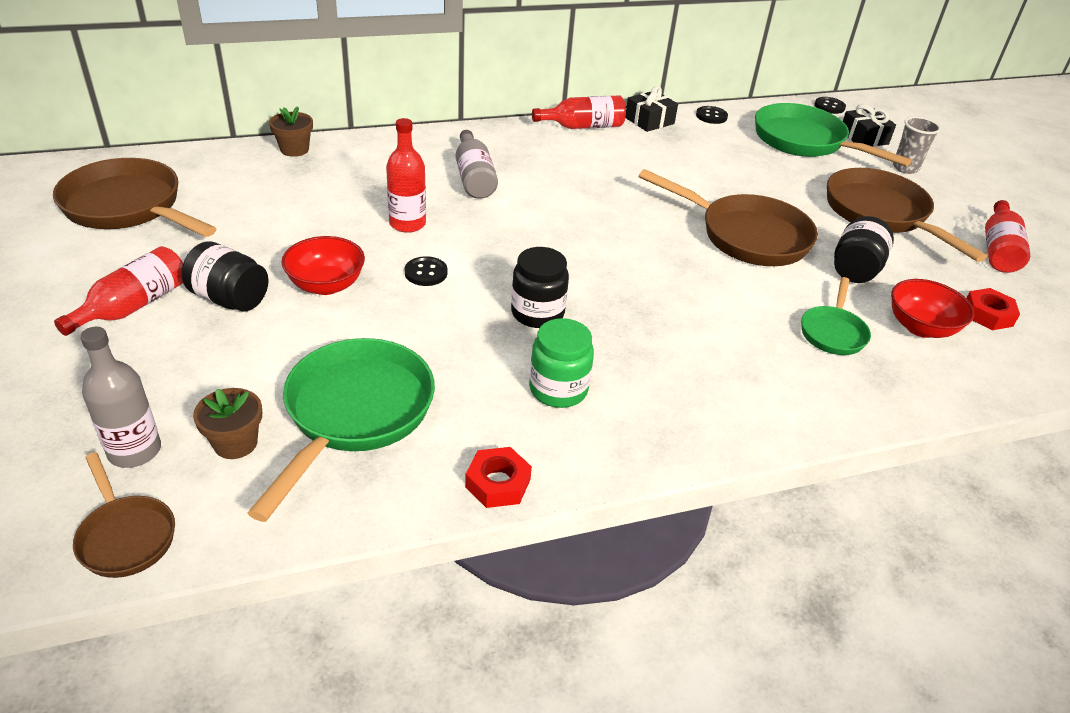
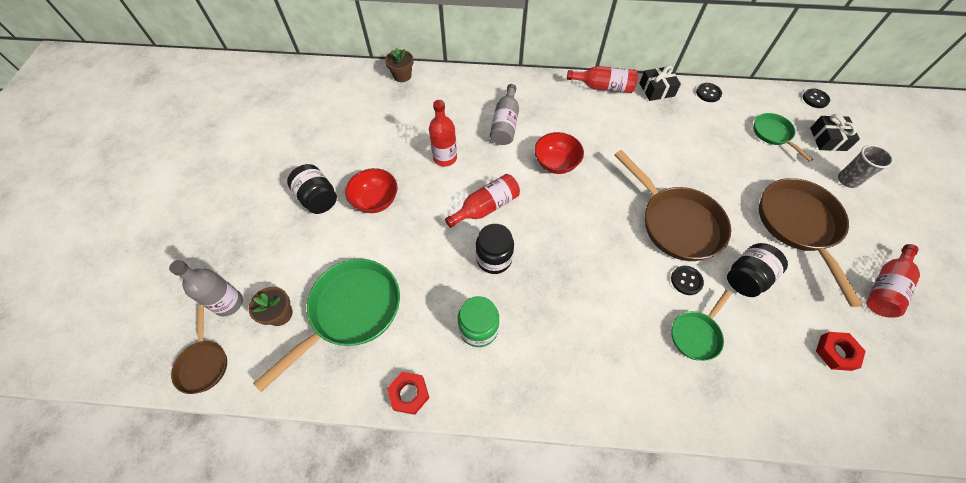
camera: 25 degrees right, 20 degrees up
brown pan [53,158,217,237] -> none
red bottle [54,246,183,336] -> red bottle moved to [445,174,520,228]
black button [405,256,448,286] -> black button moved to [671,266,704,295]
green pan [755,103,912,167] -> green pan [753,113,813,162], size x0.54
red bowl [891,279,974,338] -> red bowl moved to [534,132,584,174]

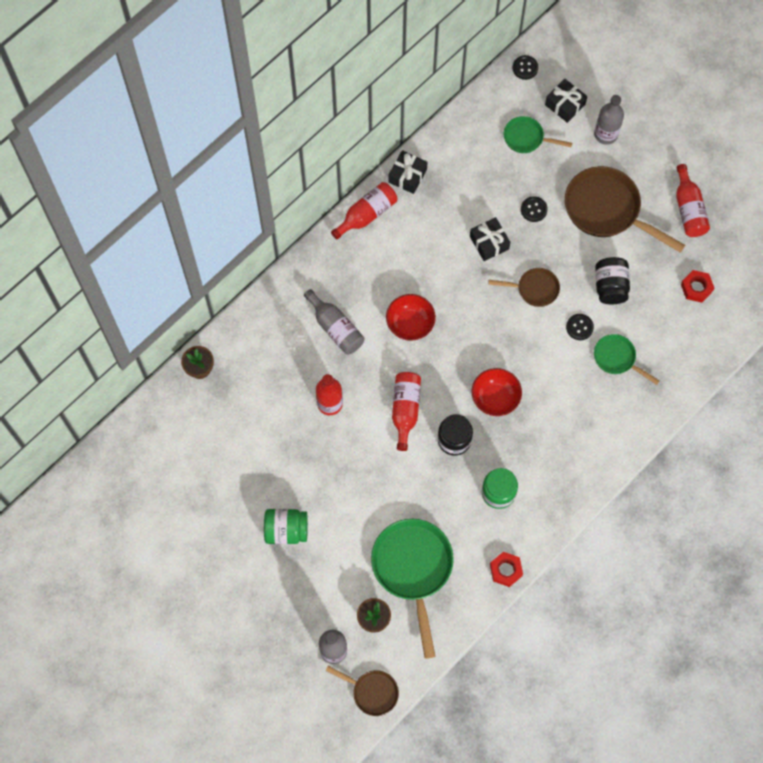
camera: 50 degrees left, 10 degrees up
black jar [287,164,337,214] -> green jar [264,509,308,544]
red bowl [345,168,398,213] -> red bowl moved to [472,368,522,416]
brown pan [614,150,731,261] -> brown pan [488,268,560,307], size x0.54
green pan [671,290,732,361] -> green pan turned 135 degrees clockwise [594,334,659,385]
black button [696,83,722,102] -> black button moved to [521,196,548,222]
grey cup [838,144,894,188] -> grey bottle [594,95,624,145]
none -> black gift [470,217,510,261]

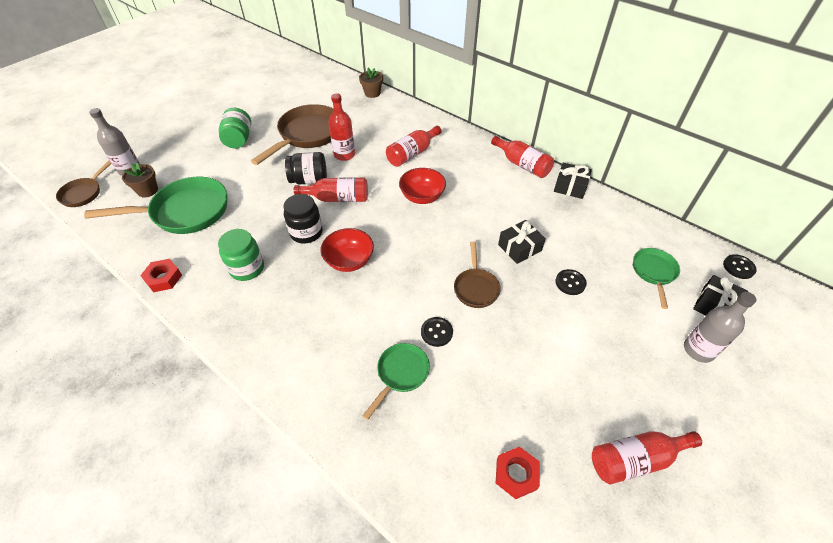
camera: 85 degrees right, 20 degrees down
grey bottle [304,289,364,354] -> red bottle [386,126,442,167]
brown pan [565,166,685,253] -> brown pan moved to [251,104,334,165]
black jar [595,257,630,304] -> black jar moved to [285,152,327,185]

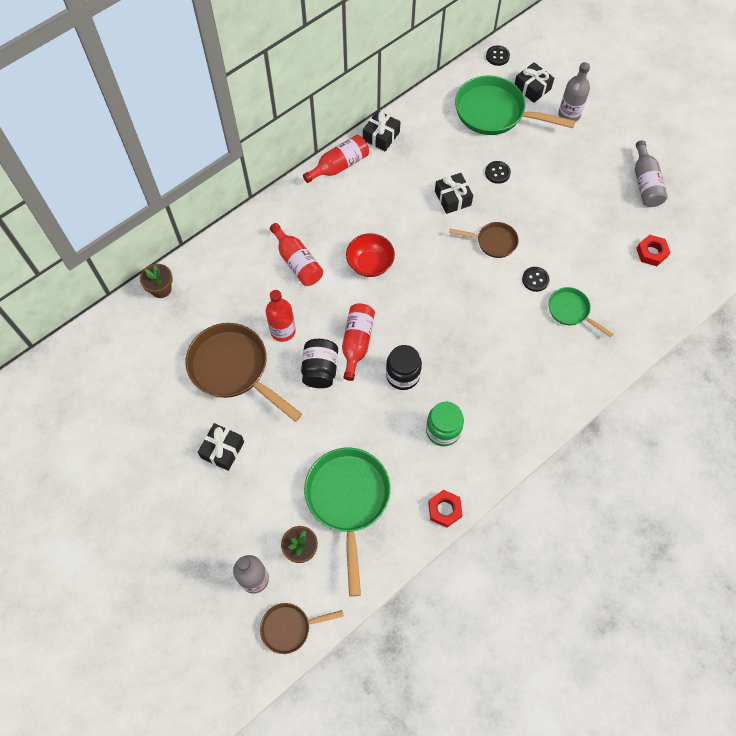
camera: 80 degrees left, 15 degrees up
brown pan [56,160,112,207] -> brown pan turned 135 degrees clockwise [260,603,344,654]
green jar [219,108,251,149] -> black gift [198,423,244,471]
red bowl [320,228,374,272] -> none
red bottle [592,431,702,484] -> grey bottle [635,140,668,207]
green pan [633,248,680,309] -> green pan [455,75,575,135], size x1.86

